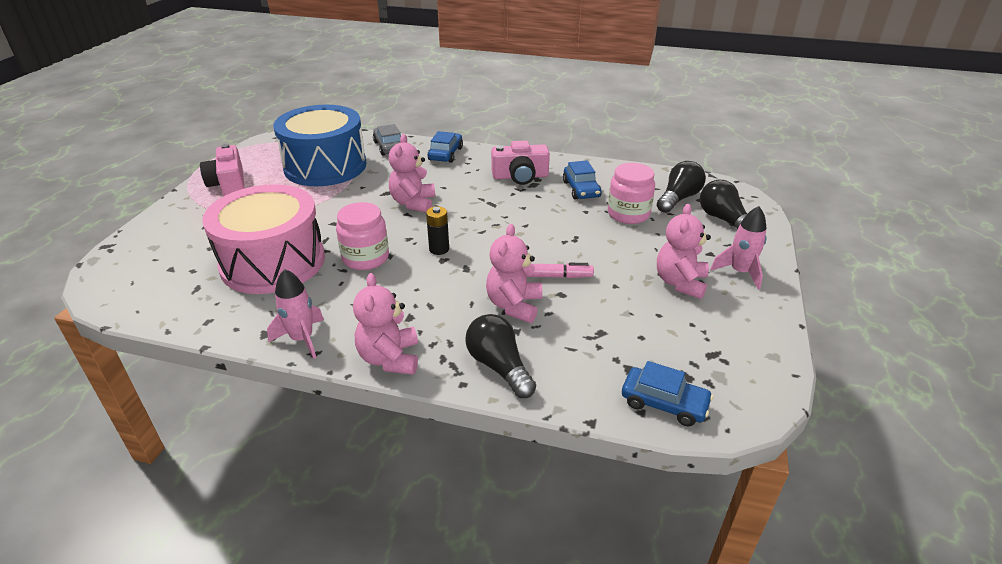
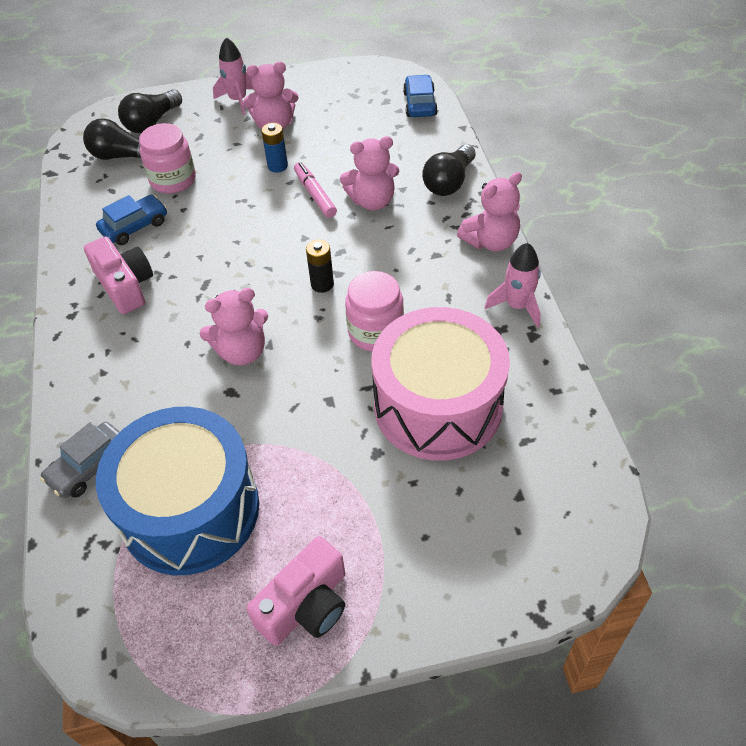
camera: 115 degrees left, 15 degrees up
blue car [427,131,463,163] -> none
none -> blue battery [261,123,288,173]

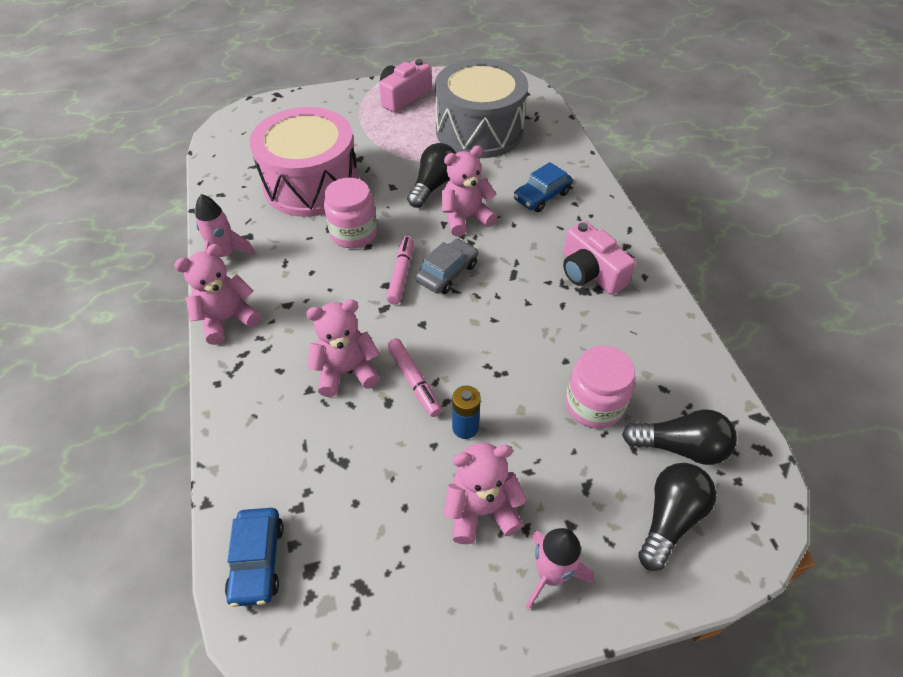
camera: 175 degrees right, 0 degrees up
grey car [40,422,120,498] -> grey car moved to [416,239,478,294]
blue car [96,195,167,245] -> blue car moved to [514,162,573,212]
blue drum [96,407,259,575] -> grey drum [435,58,528,158]
black battery [306,240,334,293] -> pink marker [386,236,414,305]
black light bulb [422,144,476,196] -> black light bulb moved to [407,143,456,208]

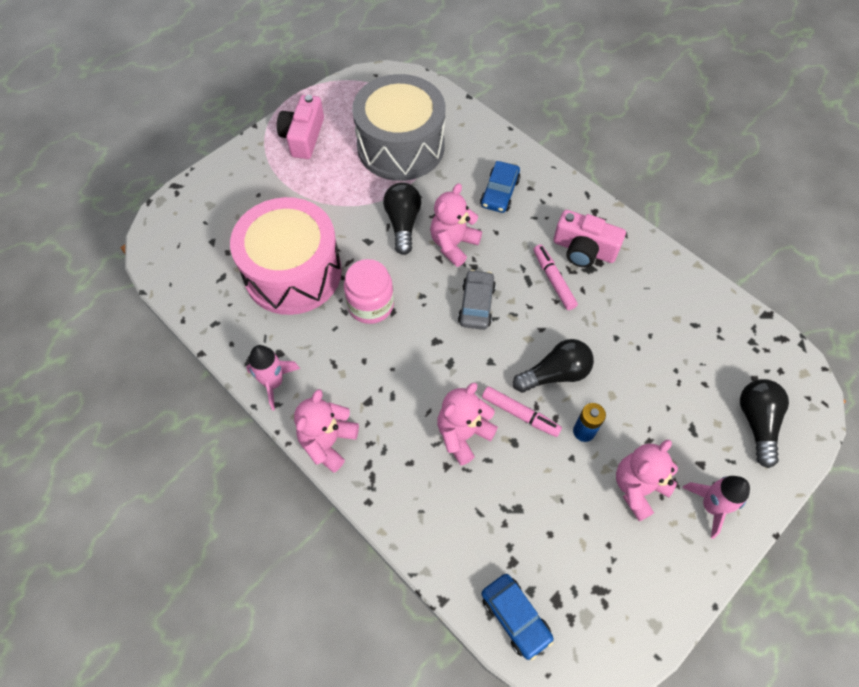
camera: 30 degrees left, 10 degrees up
pink marker [386,236,414,305] -> pink marker moved to [534,244,578,310]
pink jar [566,345,635,429] -> none
black light bulb [622,409,737,465] -> black light bulb moved to [513,339,594,393]

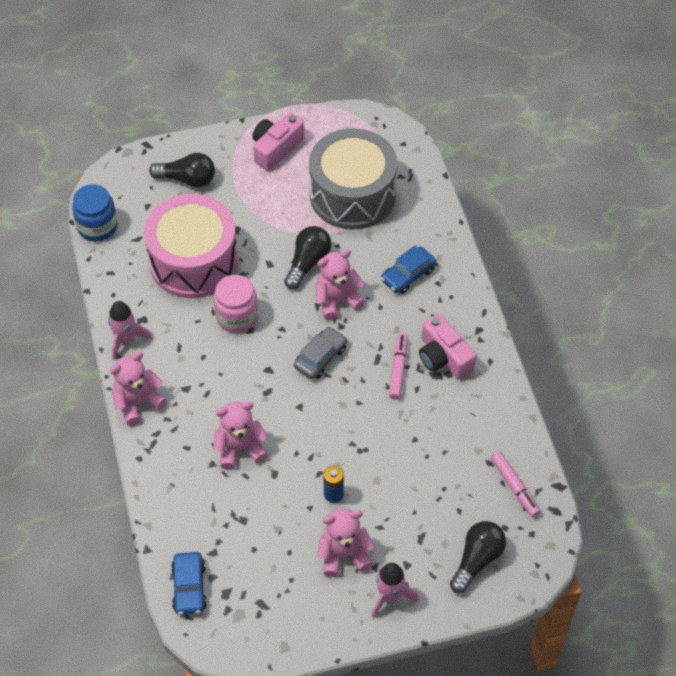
camera: 30 degrees right, 5 degrees down
pink marker [482,386,562,437] -> pink marker moved to [491,451,540,517]
black light bulb [513,339,594,393] -> black light bulb moved to [149,153,215,188]
none -> blue jar [72,184,118,242]

